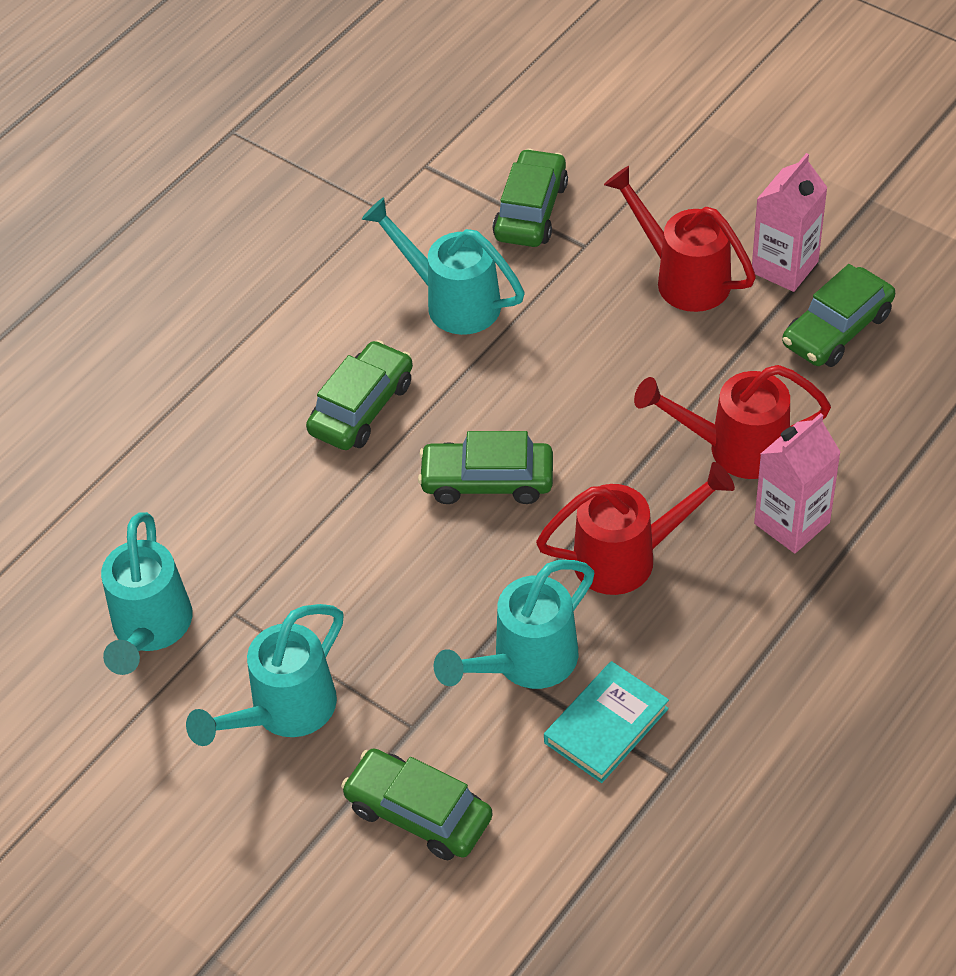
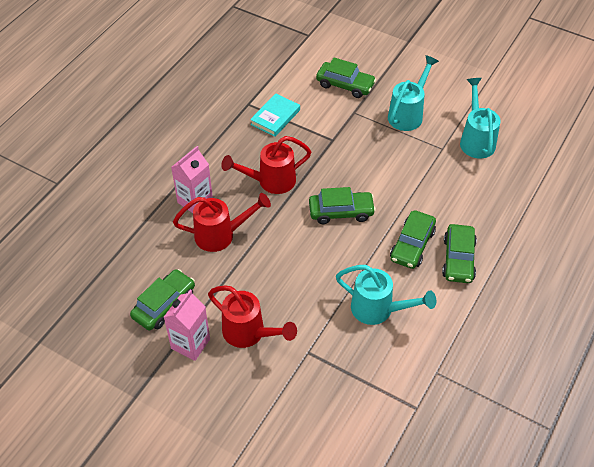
camera: 170 degrees right, 0 degrees up
turquoise watering can [434,560,595,689] -> none
green car [493,149,568,247] -> green car moved to [442,224,477,283]

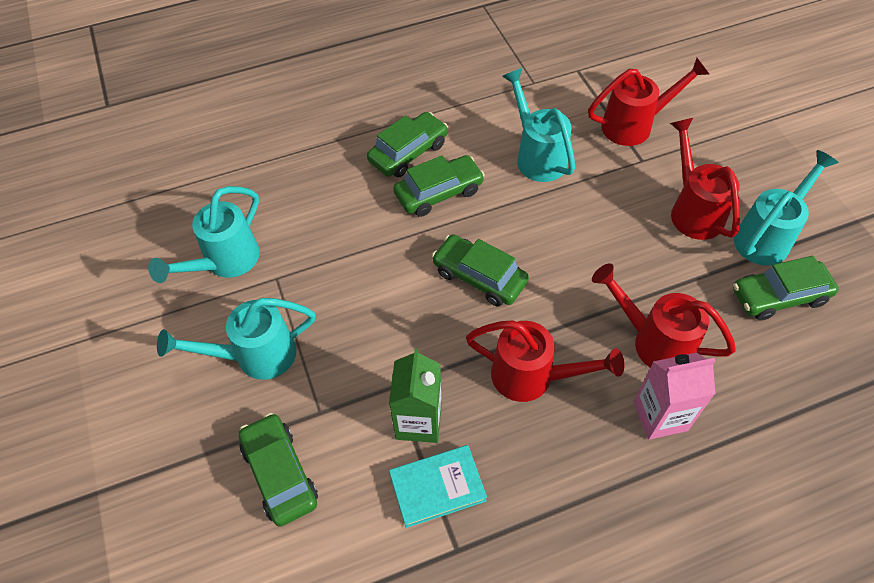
camera: 140 degrees left, 5 degrees up
pink carton [164,290,210,361] -> turquoise watering can [734,150,839,266]
none -> green carton [389,349,442,443]
none -> red watering can [588,58,709,146]

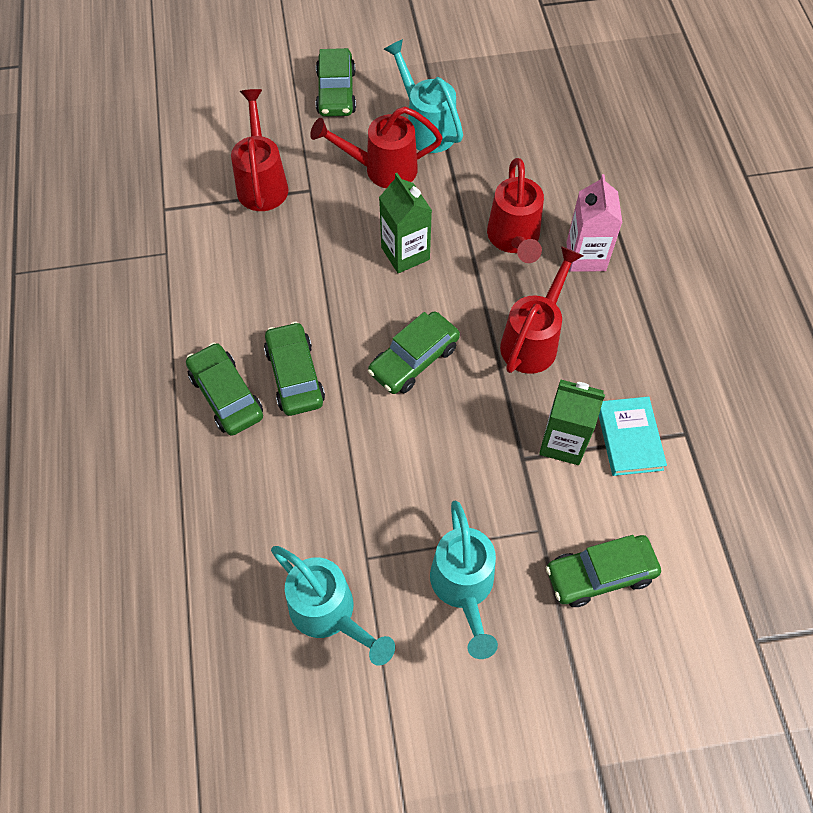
camera: 80 degrees left, 5 degrees up
turquoise watering can [502,68,575,182] -> none
red watering can [592,263,736,367] -> red watering can turned 45 degrees counterclockwise [487,158,544,263]
green car [733,256,838,321] -> green car moved to [316,48,356,117]
none -> green carton [379,173,432,273]

